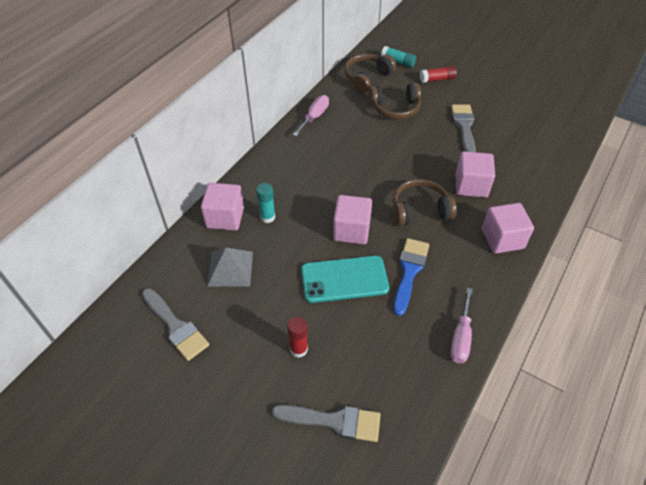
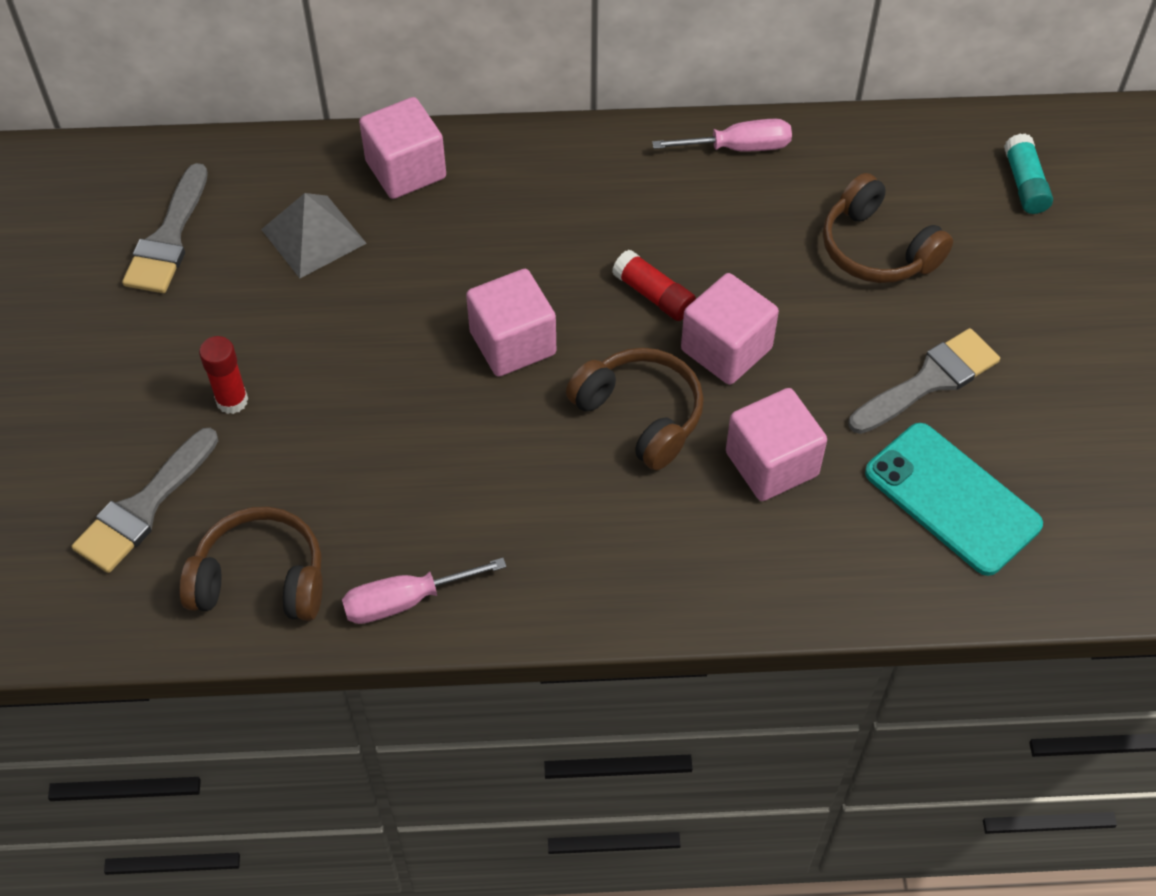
camera: 55 degrees right, 5 degrees up
turquoise glue stick [256,183,275,223] -> none
grey brush [272,404,381,442] -> grey brush turned 60 degrees clockwise [72,428,218,573]
turquoise phone [301,256,389,303] -> turquoise phone moved to [865,423,1043,576]
brown headphones [344,54,396,93] -> brown headphones moved to [179,507,323,621]
blue brush [393,238,429,316] -> none
red glue stick [420,66,457,83] -> red glue stick moved to [612,250,696,321]
pink cube [482,203,534,254] -> pink cube moved to [681,273,779,385]

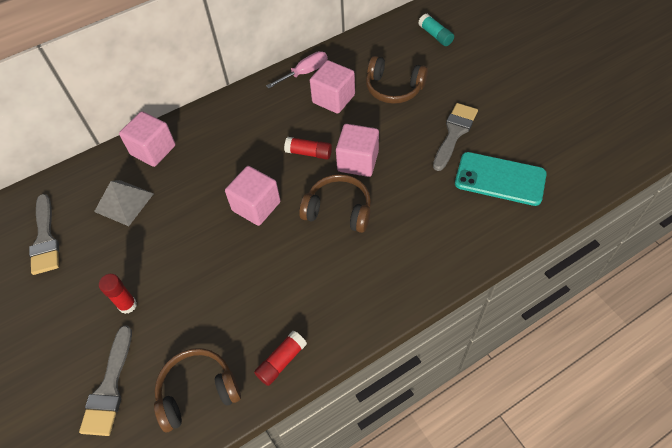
camera: 25 degrees left, 0 degrees up
pink screwdriver [342,558,507,624] -> red glue stick [254,330,307,386]
pink cube [726,388,827,501] -> pink cube moved to [310,60,355,114]

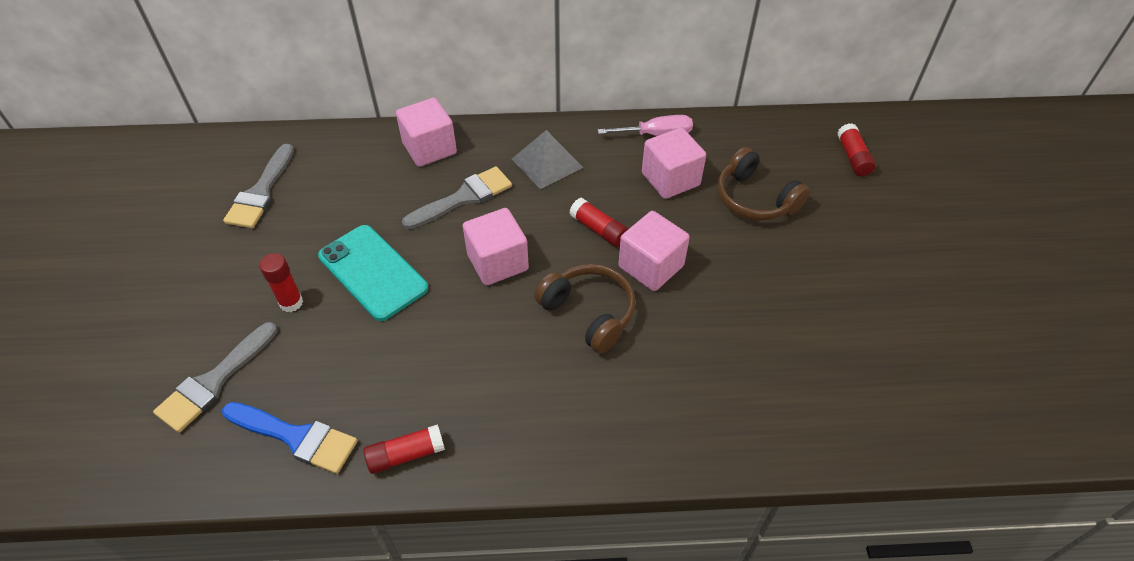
camera: 25 degrees right, 5 degrees down
grey pyramid [94,180,154,226] -> grey pyramid moved to [512,130,583,189]
brown headphones [154,348,241,432] -> blue brush [222,402,357,474]
turquoise glue stick [418,13,454,46] -> red glue stick [837,123,876,176]
grey brush [433,103,478,171] -> grey brush moved to [402,166,512,229]
turquoise phone [455,152,547,206] -> turquoise phone moved to [318,225,428,321]

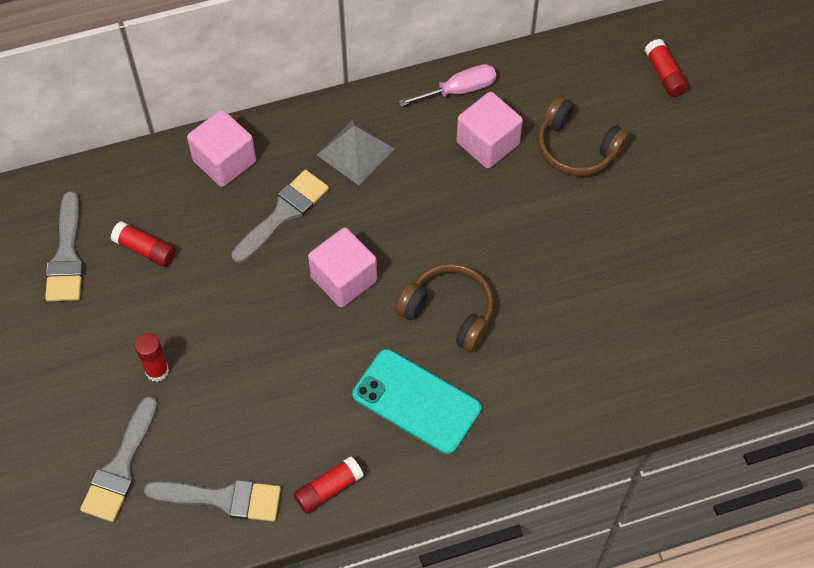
camera: 15 degrees left, 10 degrees up
blue brush [222,402,357,474] -> grey brush [144,480,281,522]
turquoise phone [318,225,428,321] -> turquoise phone moved to [352,349,481,454]
red glue stick [569,198,628,247] -> red glue stick moved to [111,221,176,267]
pink cube [618,211,690,291] -> none

